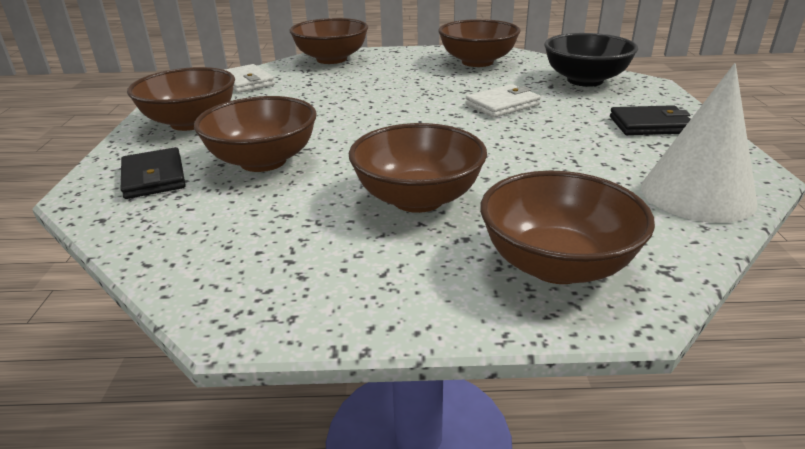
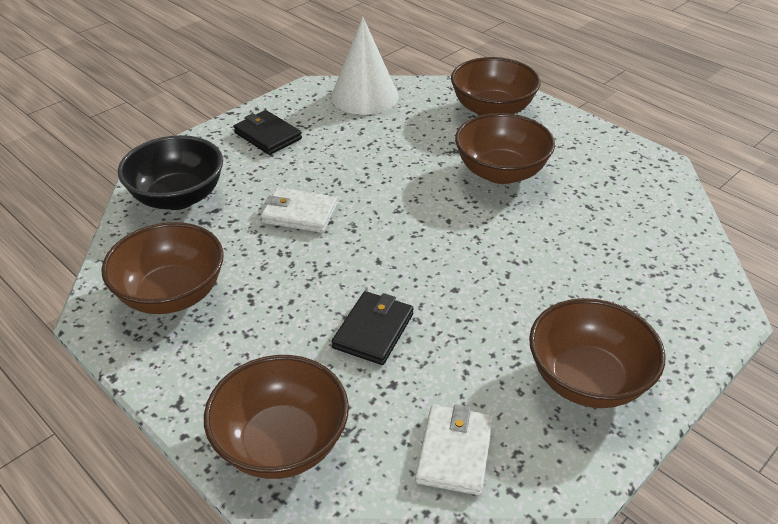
camera: 135 degrees left, 10 degrees up
black wallet [121,147,186,199] -> black wallet moved to [332,291,414,365]
brown bowl [194,96,317,172] -> none

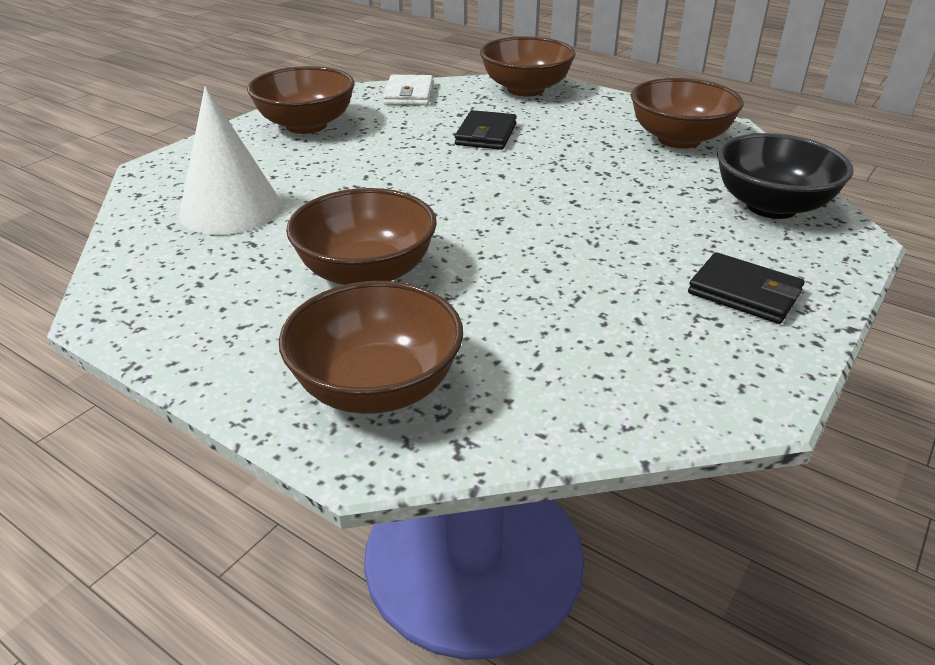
camera: 170 degrees right, 5 degrees down
white wallet [261,187,338,233] -> none
white cone [331,17,399,115] -> white cone moved to [179,86,282,235]

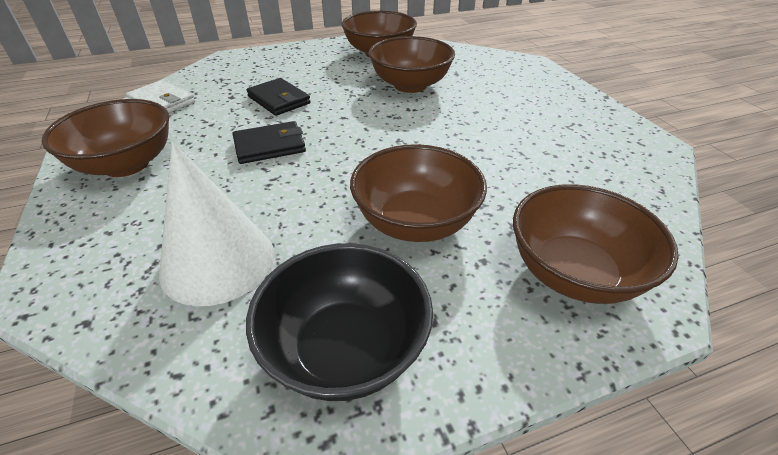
camera: 55 degrees left, 5 degrees up
brown bowl [480,36,576,96] -> brown bowl moved to [368,36,455,93]
black wallet [688,252,804,324] -> black wallet moved to [233,121,306,164]
black bowl [717,133,854,219] -> black bowl moved to [246,243,433,401]

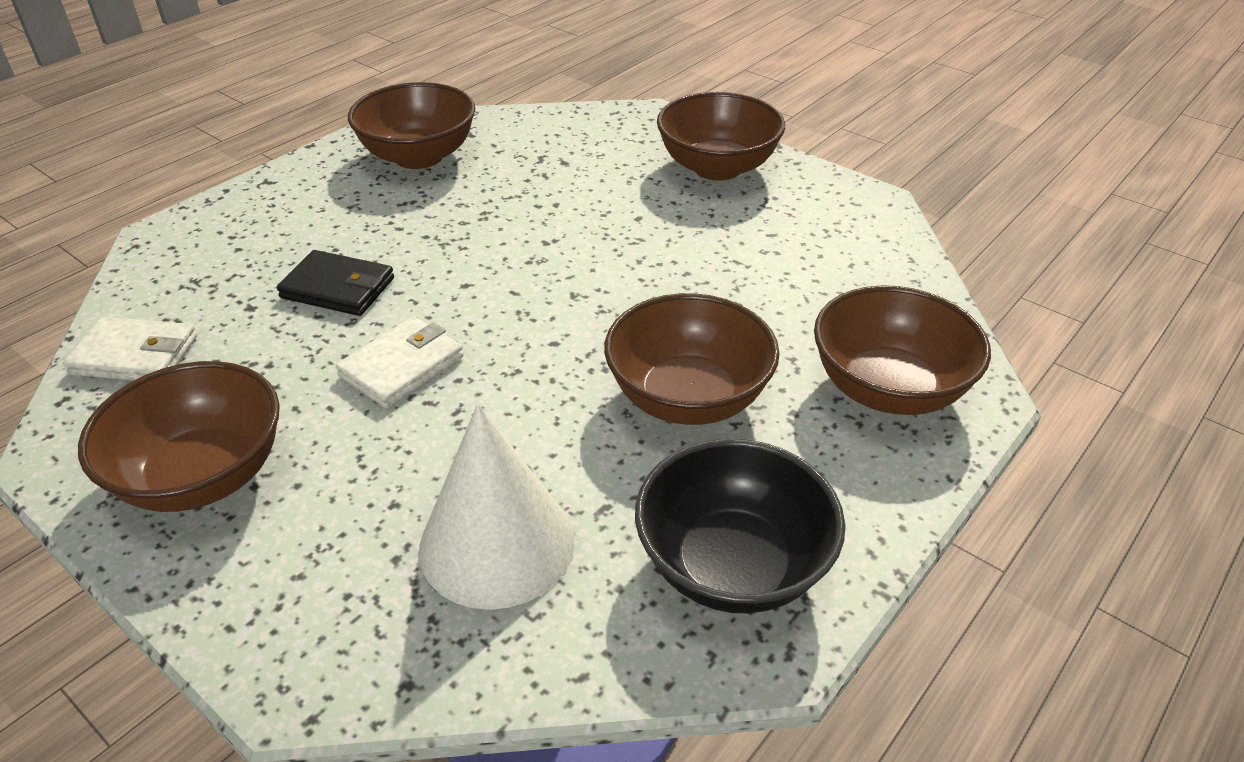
camera: 30 degrees left, 0 degrees up
black wallet [233,121,306,164] -> white wallet [336,316,463,408]
brown bowl [368,36,455,93] -> brown bowl moved to [657,92,785,180]

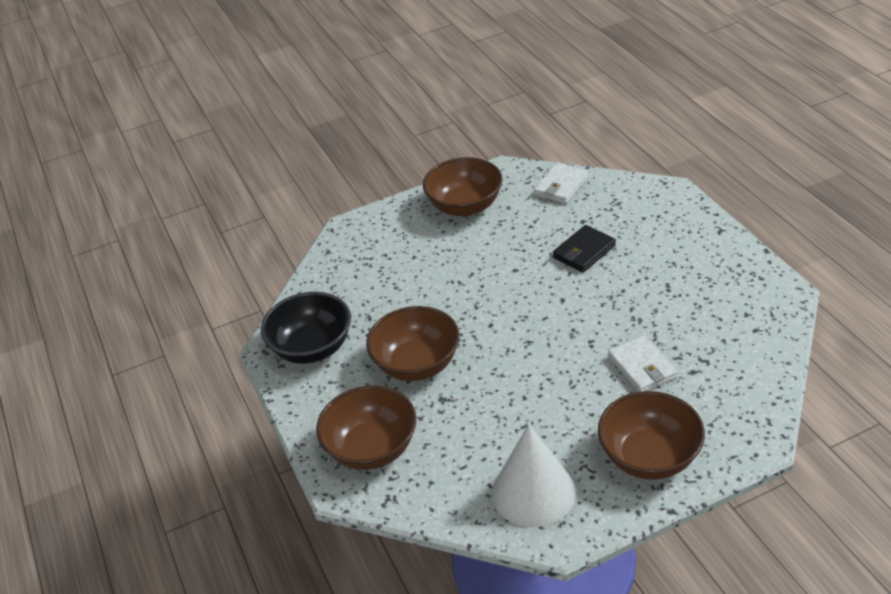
camera: 120 degrees right, 0 degrees up
white wallet [336,316,463,408] -> white wallet moved to [608,335,678,392]
brown bowl [348,82,475,169] -> none
white cone [419,404,575,610] -> white cone moved to [492,424,576,527]

